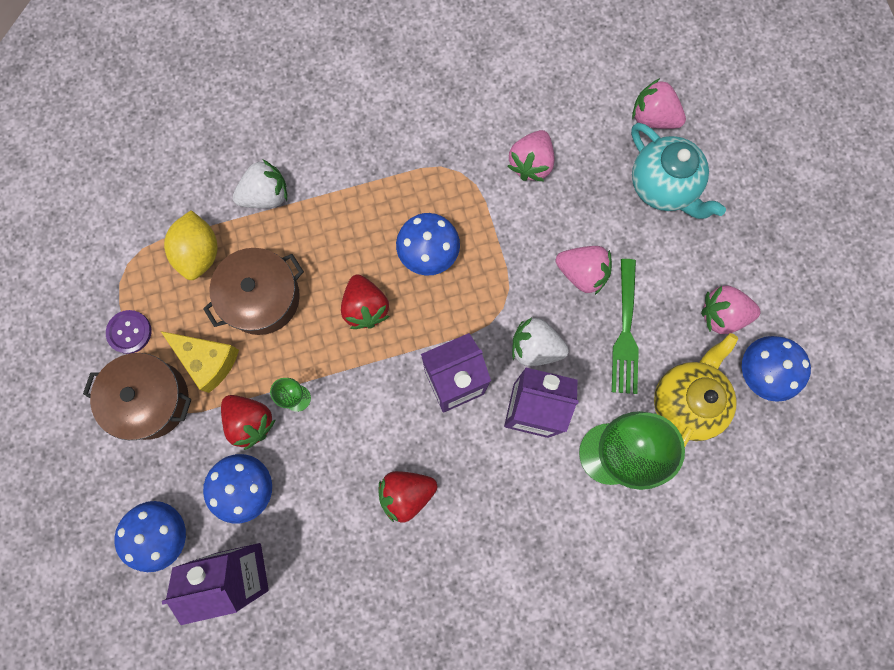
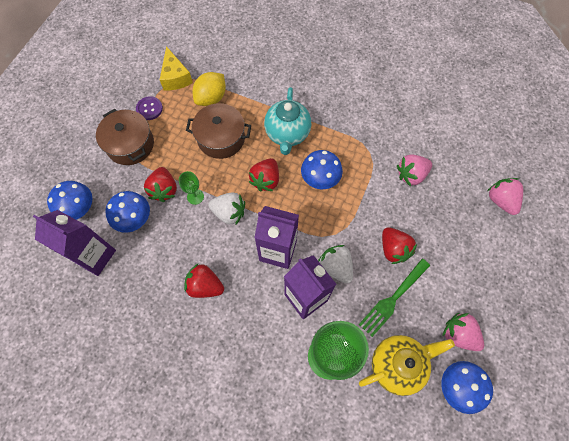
camera: 40 degrees right, 10 degrees down
yellow cheese [161,331,239,393] -> yellow cheese moved to [160,46,193,90]
white strawberry [233,160,287,208] -> white strawberry moved to [208,193,245,225]
pink strawberry [556,246,612,295] -> red strawberry [382,227,417,264]
turquoise teapot [631,123,726,219] -> turquoise teapot moved to [264,87,311,155]

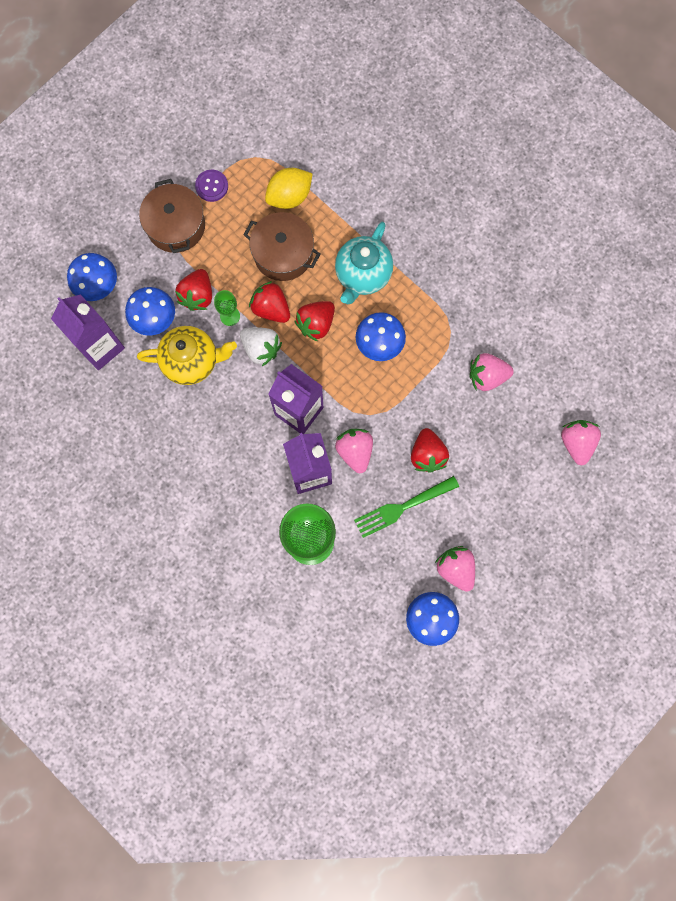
camera: 20 degrees right, 10 degrees up
yellow cheese [160,46,193,90] -> none
red strawberry [184,264,224,298] -> red strawberry moved to [249,281,290,323]
white strawberry [318,245,353,283] -> pink strawberry [335,429,373,473]
yellow teapot [359,335,455,396] -> yellow teapot moved to [137,326,237,385]

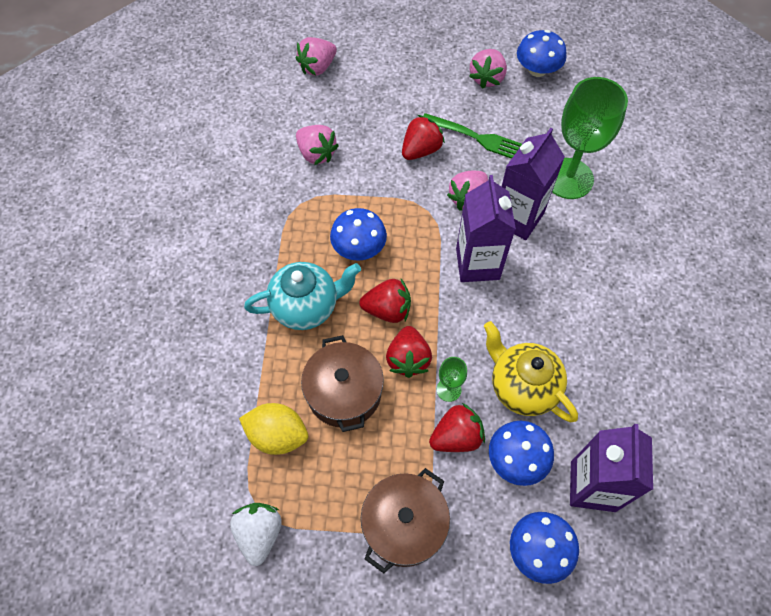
camera: 130 degrees left, 15 degrees down
purple button [195,170,228,202] -> none
white strawberry [240,327,282,366] -> white strawberry moved to [230,503,282,566]

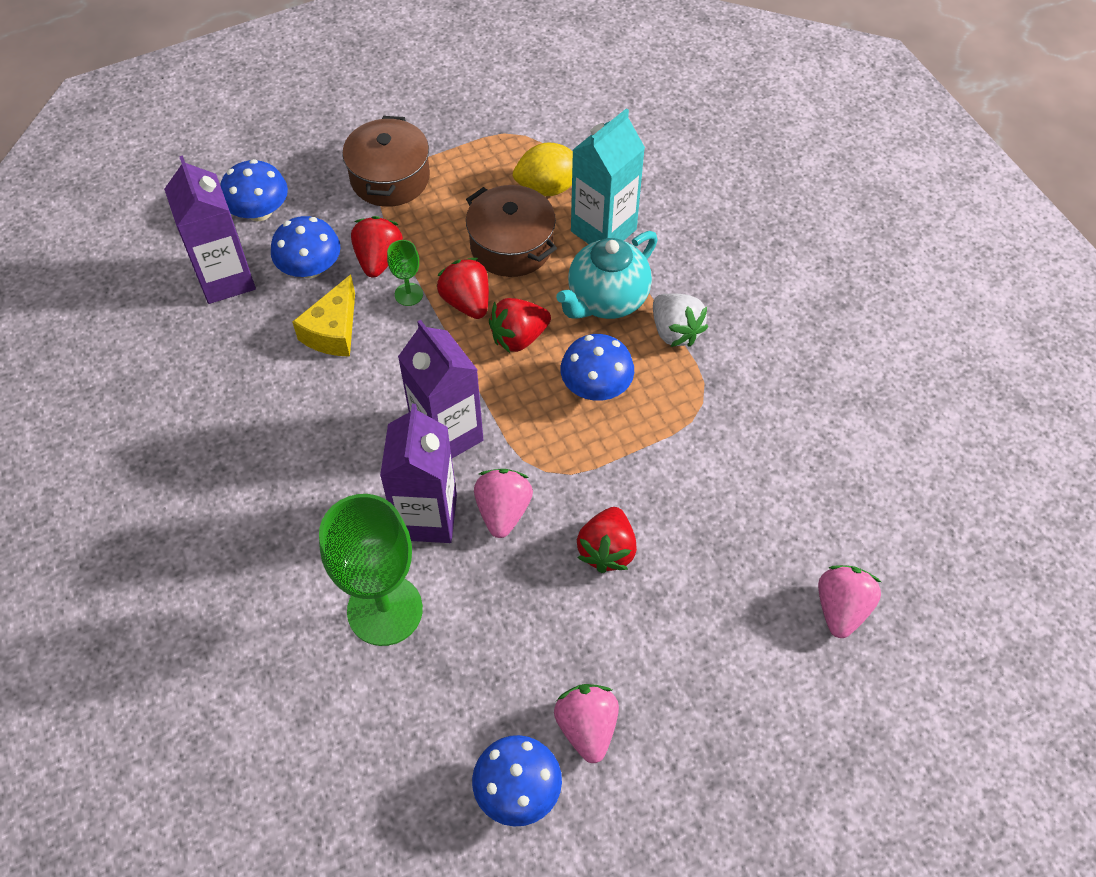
camera: 150 degrees right, 5 degrees down
white strawberry [230,503,282,566] -> white strawberry moved to [653,294,708,347]
pink strawberry [296,125,339,165] -> none
green fork [423,113,522,159] -> none
red strawberry [429,403,485,452] -> red strawberry turned 150 degrees clockwise [351,216,403,277]
yellow teapot [484,321,578,422] -> yellow cheese [292,275,355,357]
none -> turquoise carton [571,108,645,244]

